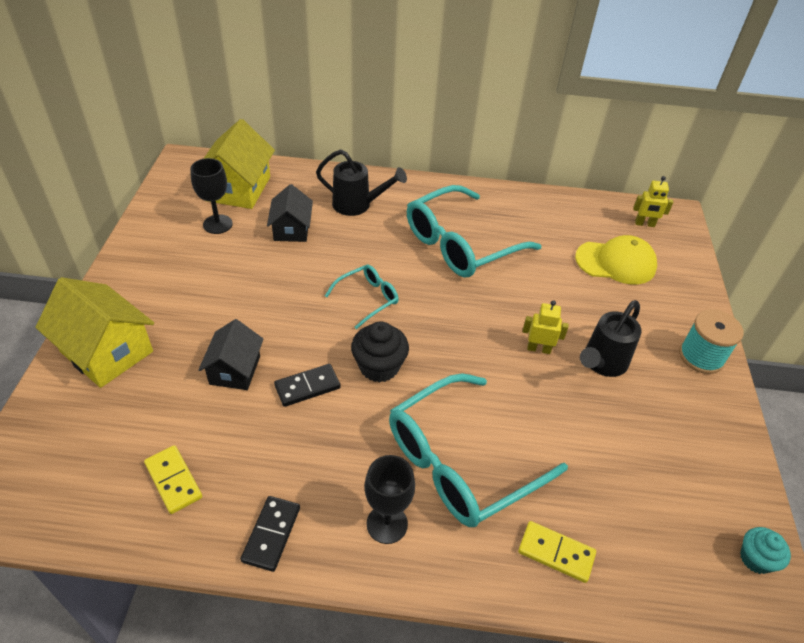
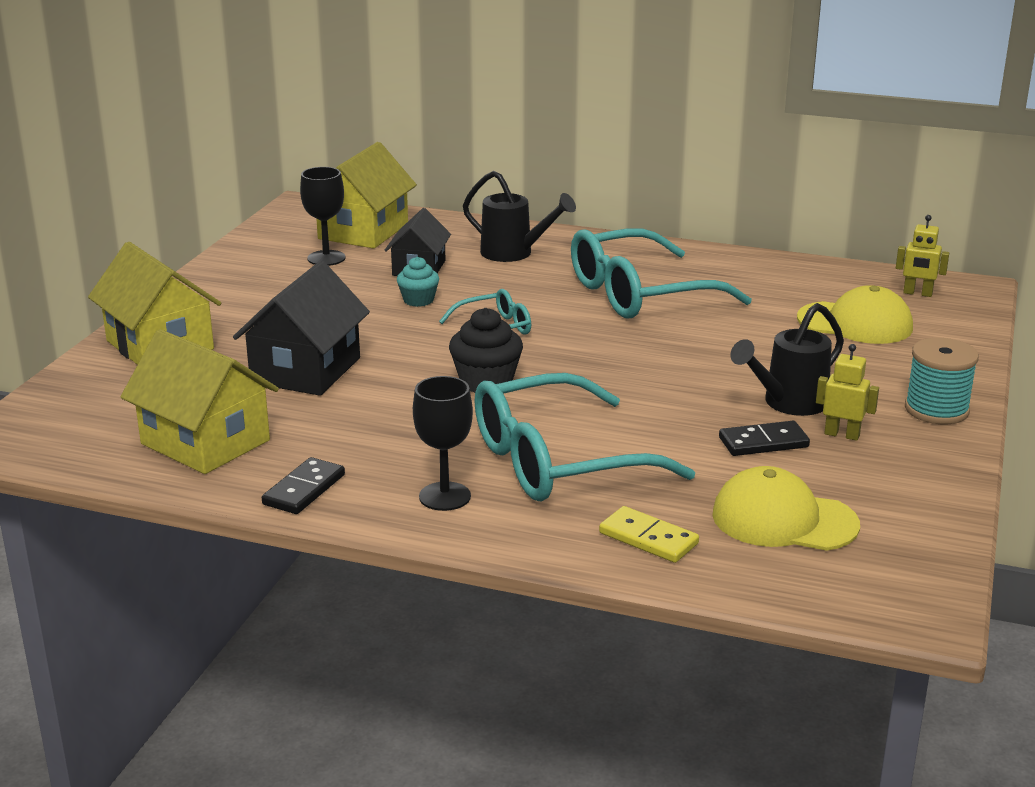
camera: 15 degrees right, 20 degrees down
yellow domino [144,445,202,514] -> yellow house [120,329,279,474]
black house [198,319,264,390] -> black house [233,261,370,396], size x1.58
black domino [274,364,341,407] -> black domino moved to [719,421,810,456]
yellow robot [523,300,569,354] -> yellow robot moved to [816,344,879,441]
turquoise cupcake [740,527,791,574] -> turquoise cupcake moved to [397,257,439,307]
none -> yellow cap [712,466,860,551]

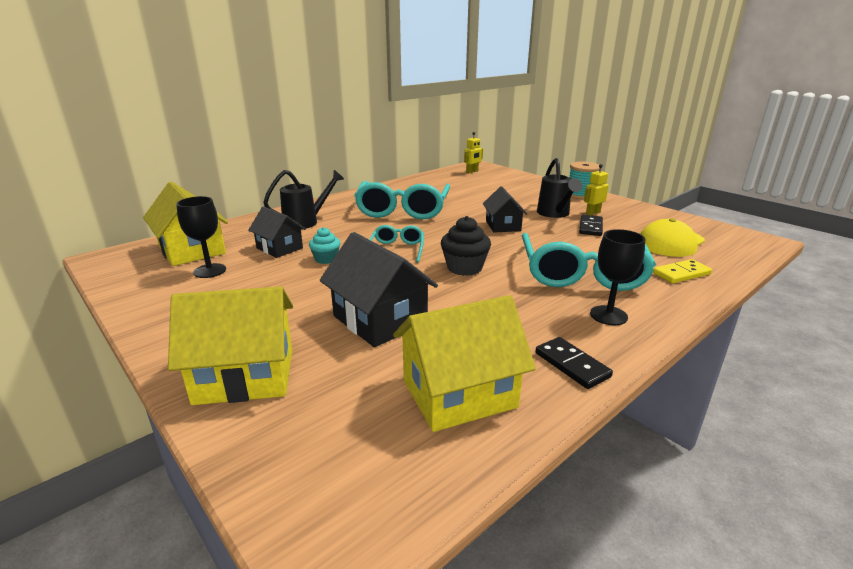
camera: 60 degrees left, 0 degrees up
yellow cap [797,285,913,344] -> none
none -> black house [483,186,527,233]

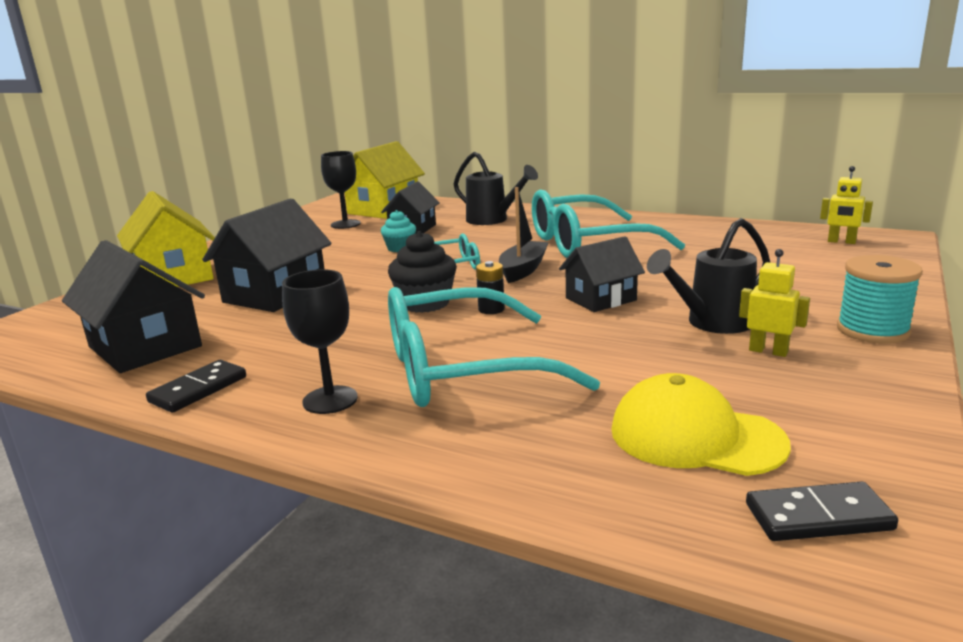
camera: 70 degrees right, 5 degrees down
yellow house [393,295,536,432] -> black house [62,240,205,373]
black domino [579,215,603,236] -> black domino moved to [746,482,898,541]
yellow domino [653,259,712,283] -> none
none -> black battery [476,261,505,314]
none -> black boat [499,187,549,283]

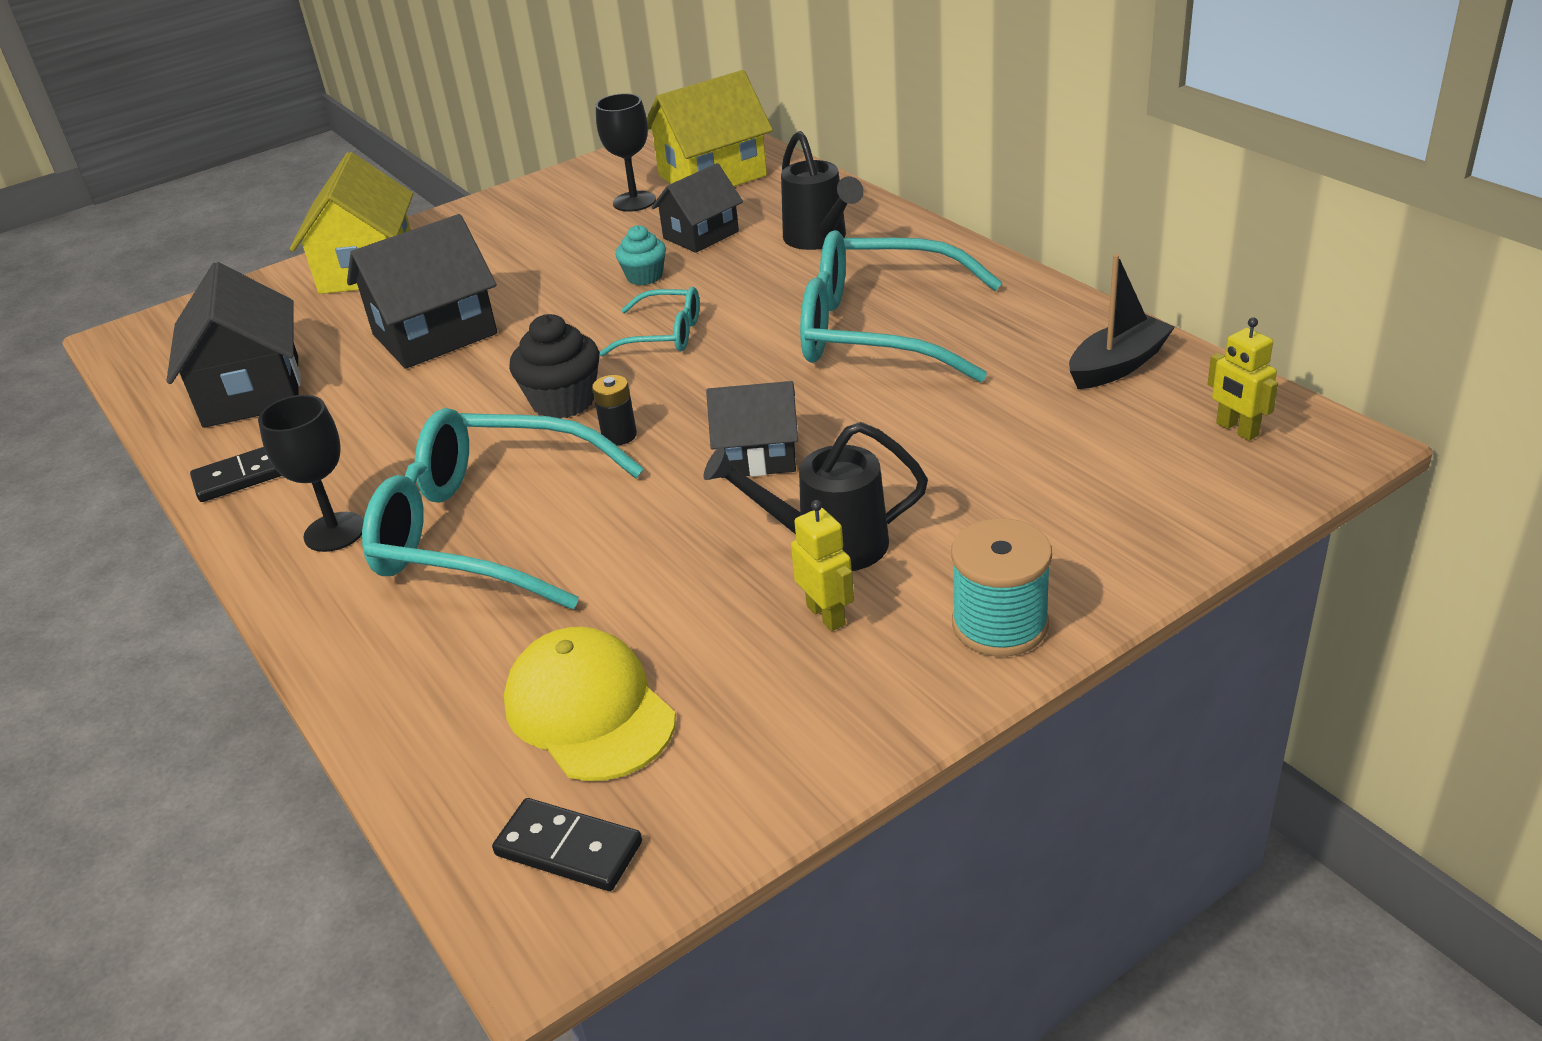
camera: 30 degrees right, 15 degrees up
black boat [499,187,549,283] -> black boat moved to [1069,254,1175,389]

